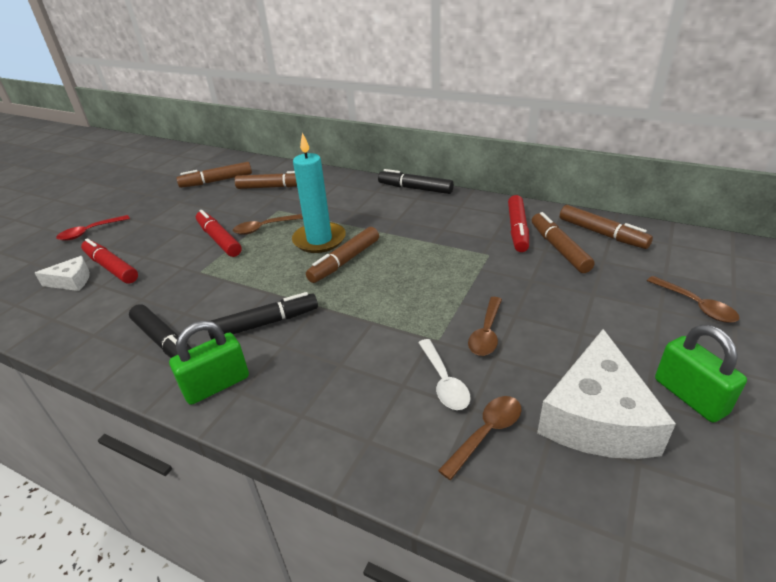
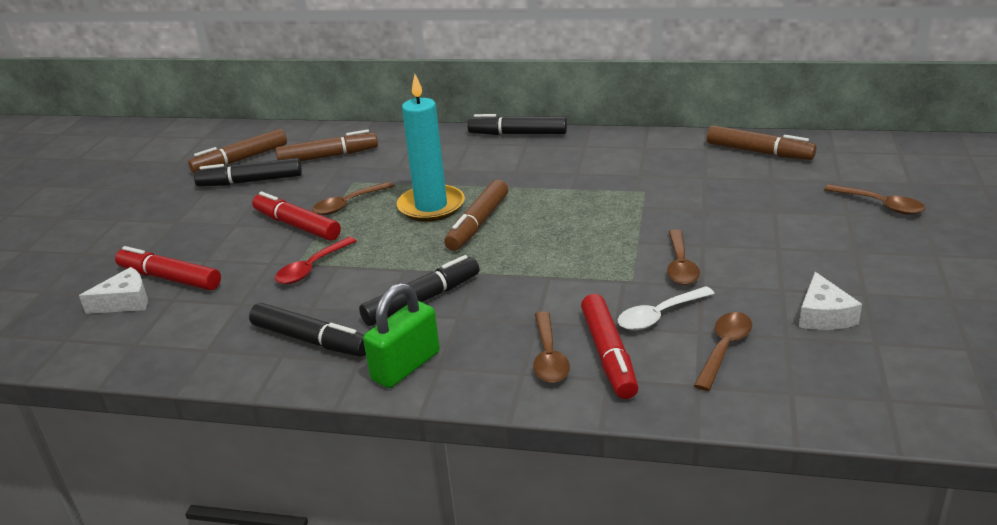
camera: 15 degrees left, 5 degrees down
red spoon [56,215,130,240] -> red spoon moved to [275,237,357,284]
white spoon [418,339,471,410] -> white spoon turned 90 degrees clockwise [618,286,715,330]
red marker [508,195,529,252] -> red marker moved to [581,294,638,399]
brown marker [532,212,595,273] -> none
white cheese [537,329,676,459] -> white cheese [799,272,862,330], size x0.50
green padlock [655,325,747,423] -> none
none -> black marker [194,158,302,187]
none -> brown spoon [533,311,570,383]

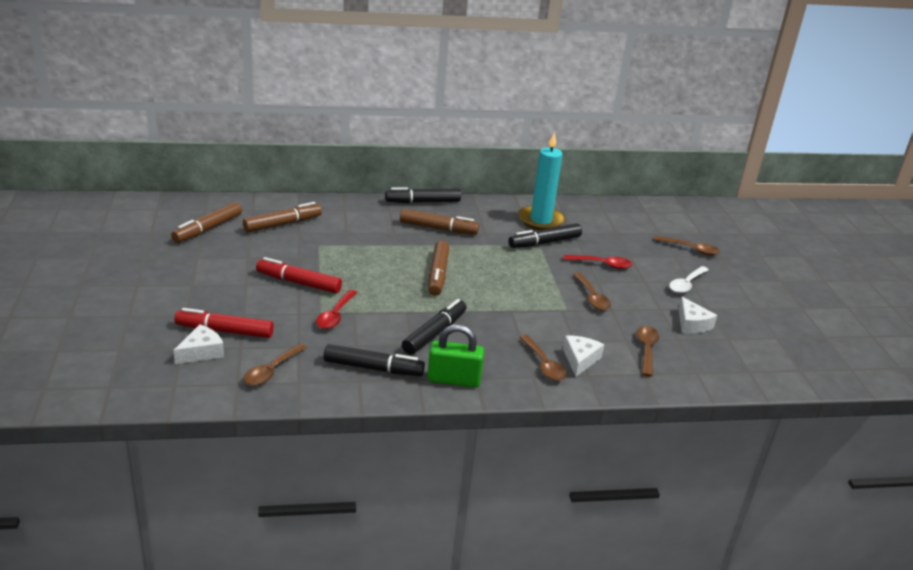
camera: 25 degrees left, 0 degrees up
black marker [194,158,302,187] -> black marker moved to [509,223,582,248]
brown spoon [312,181,395,215] -> brown spoon moved to [243,343,307,386]
green padlock [363,283,440,388] -> green padlock turned 75 degrees clockwise [427,324,484,388]
turquoise candle [397,74,465,222] -> turquoise candle moved to [519,132,565,230]
red marker [581,294,638,399] -> white cheese [563,336,604,377]
white spoon [618,286,715,330] -> white spoon moved to [669,266,709,293]
brown marker [707,125,817,160] -> brown marker moved to [400,209,479,234]
none -> red spoon [564,255,632,269]

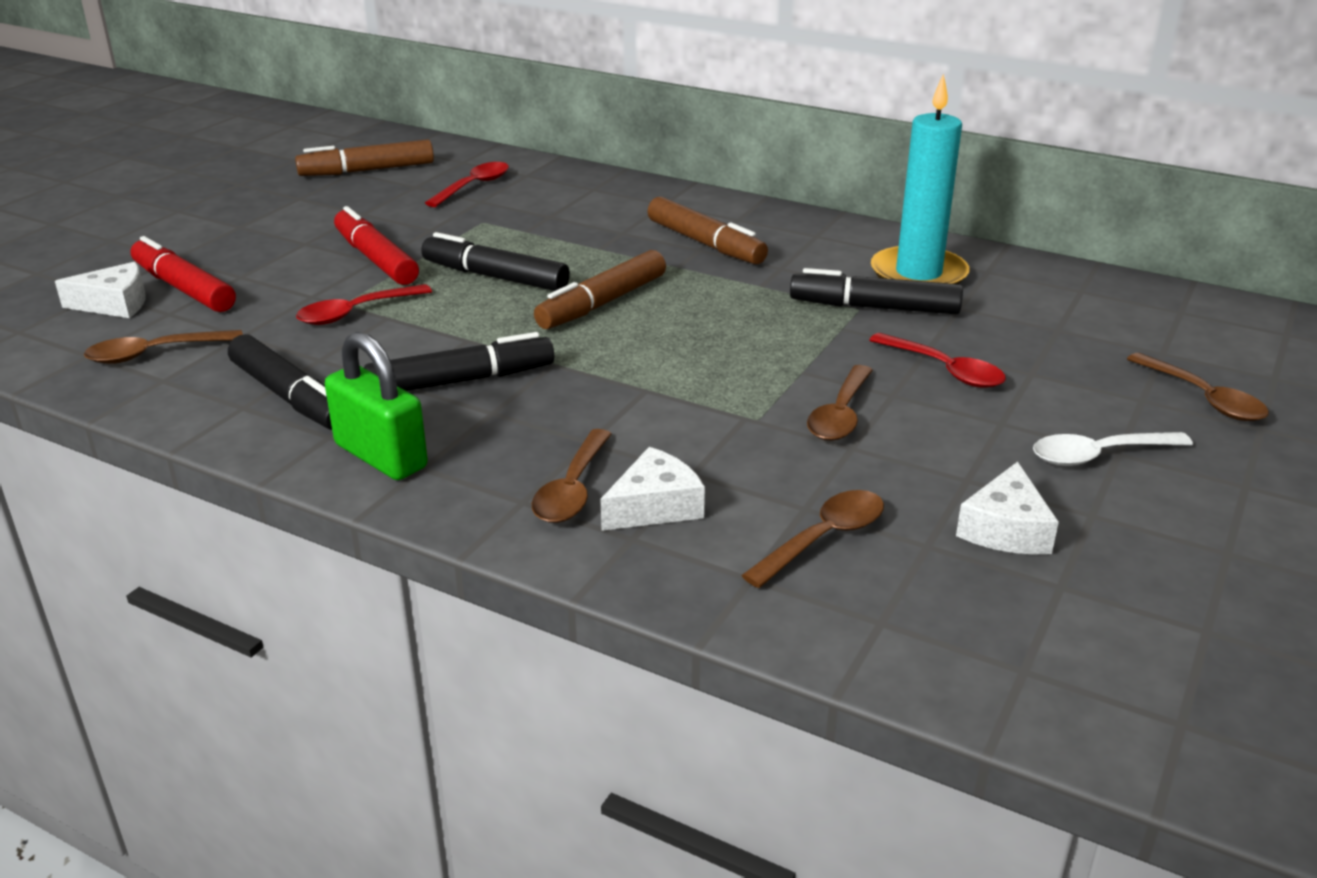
camera: 40 degrees right, 0 degrees up
brown marker [243,202,322,233] -> red spoon [425,162,509,207]
black marker [385,187,461,203] -> black marker moved to [421,232,570,291]

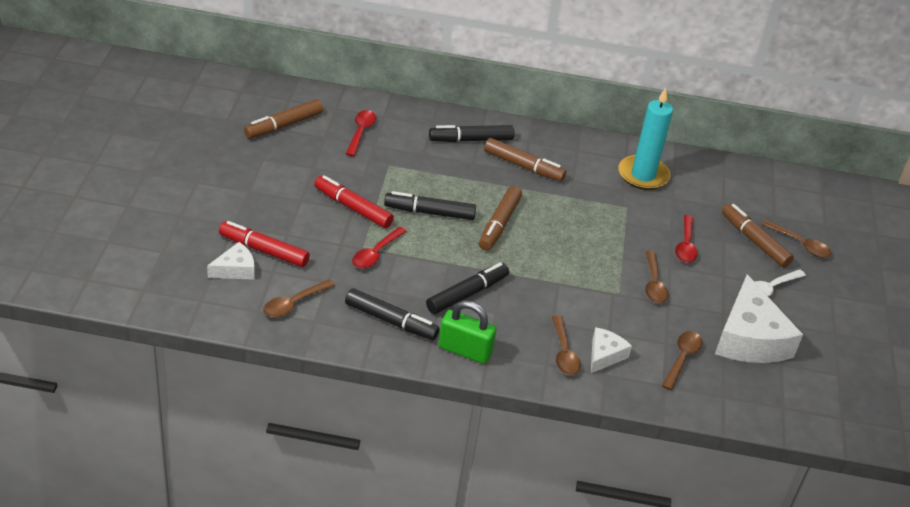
camera: 25 degrees left, 10 degrees up
black marker [790,268,963,314] -> black marker moved to [429,125,515,142]
red spoon [869,333,1006,388] -> red spoon turned 75 degrees clockwise [675,215,698,263]
white cheese [956,462,1059,555] -> white cheese [715,274,803,363], size x1.98
none -> brown marker [722,204,794,268]

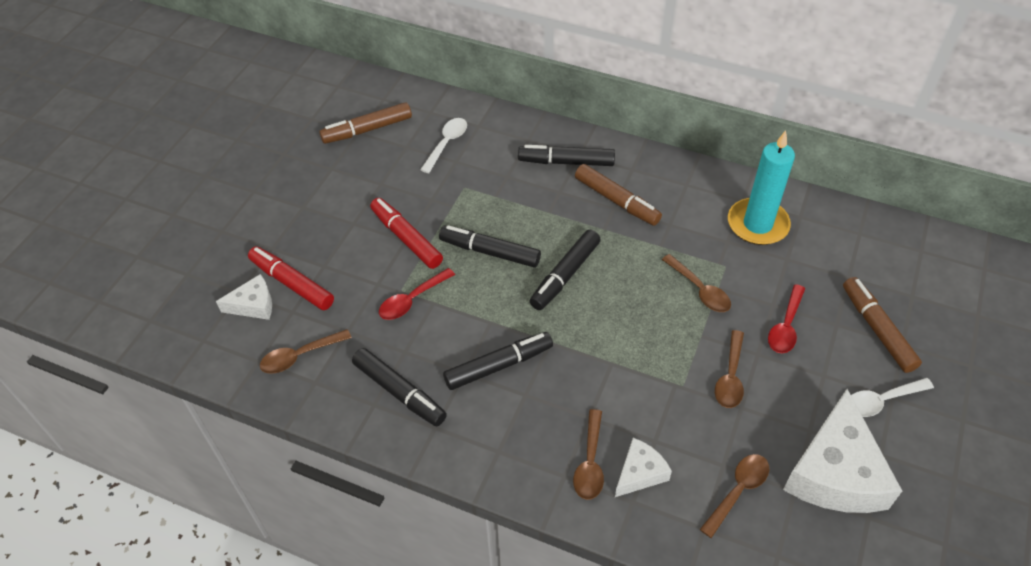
camera: 20 degrees right, 10 degrees up
red spoon [346,110,376,156] -> white spoon [420,118,467,173]
green padlock [438,301,496,364] -> none
brown marker [479,186,522,251] -> black marker [530,230,601,310]
brown spoon [762,220,831,258] -> brown spoon moved to [662,254,731,312]

